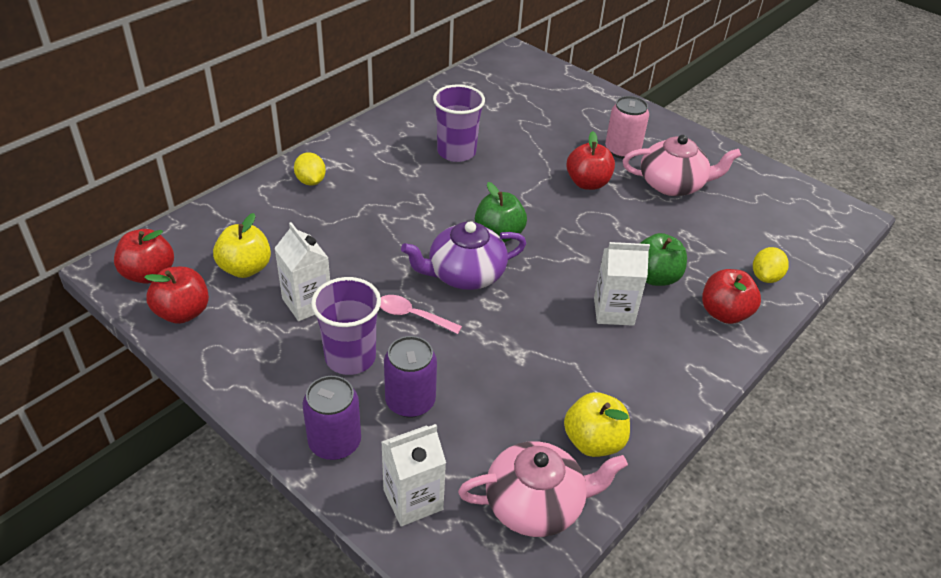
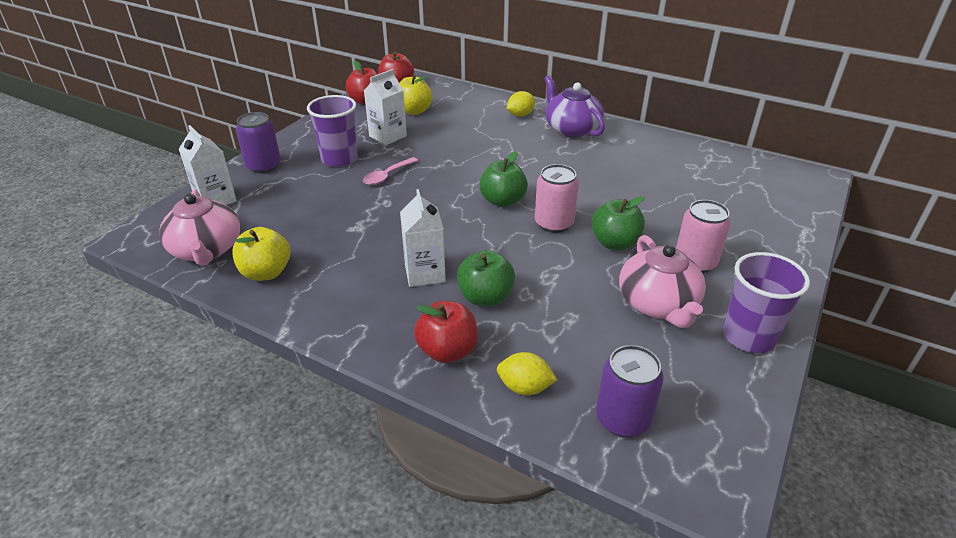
camera: 80 degrees right, 5 degrees down
pink spoon [380,295,462,334] -> pink spoon turned 150 degrees counterclockwise [363,157,418,185]
purple can [384,336,437,418] -> purple can moved to [596,345,664,437]
purple teapot [401,221,527,290] -> purple teapot moved to [544,75,605,138]
purple cup [433,84,485,162] -> purple cup moved to [723,252,810,353]
red apple [566,131,615,190] -> green apple [591,196,645,250]
none -> pink can [535,164,579,233]

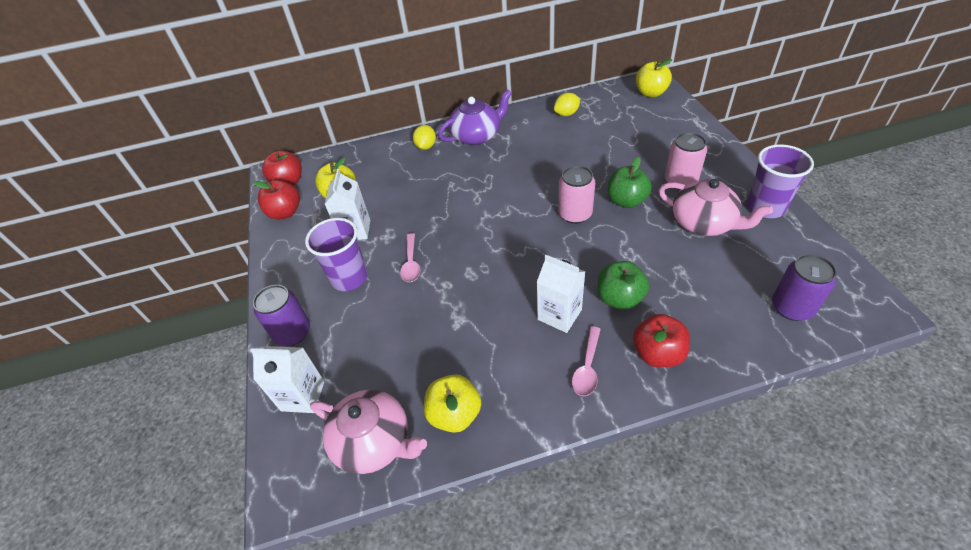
camera: 40 degrees left, 10 degrees up
green apple [479,151,528,207] -> none
yellow lemon [497,352,557,395] -> yellow lemon moved to [554,93,580,116]
purple teapot [544,75,605,138] -> purple teapot turned 135 degrees clockwise [438,90,512,145]
none -> pink spoon [572,326,601,396]
none -> yellow apple [636,59,672,97]

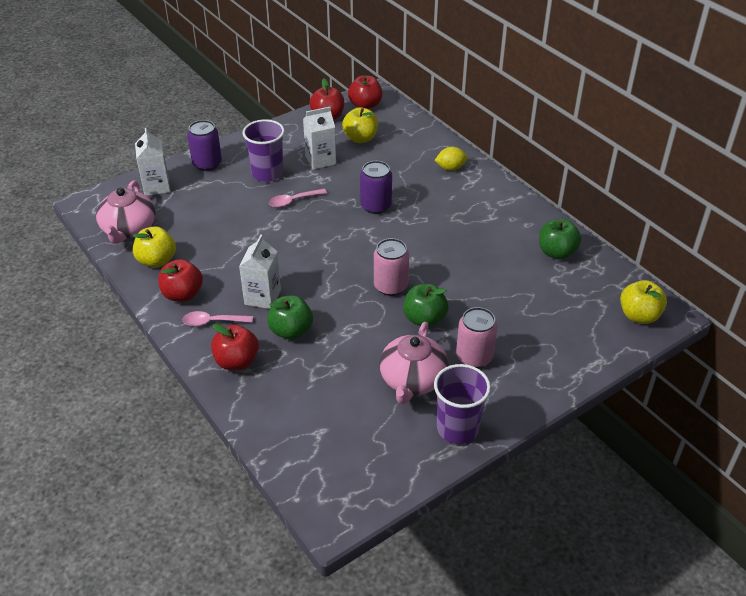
camera: 65 degrees right, 5 degrees down
purple teapot [438,90,512,145] -> none
yellow lemon [554,93,580,116] -> green apple [539,219,581,259]
purple can [772,254,837,321] -> purple can moved to [360,161,392,214]
none -> red apple [158,259,203,302]

